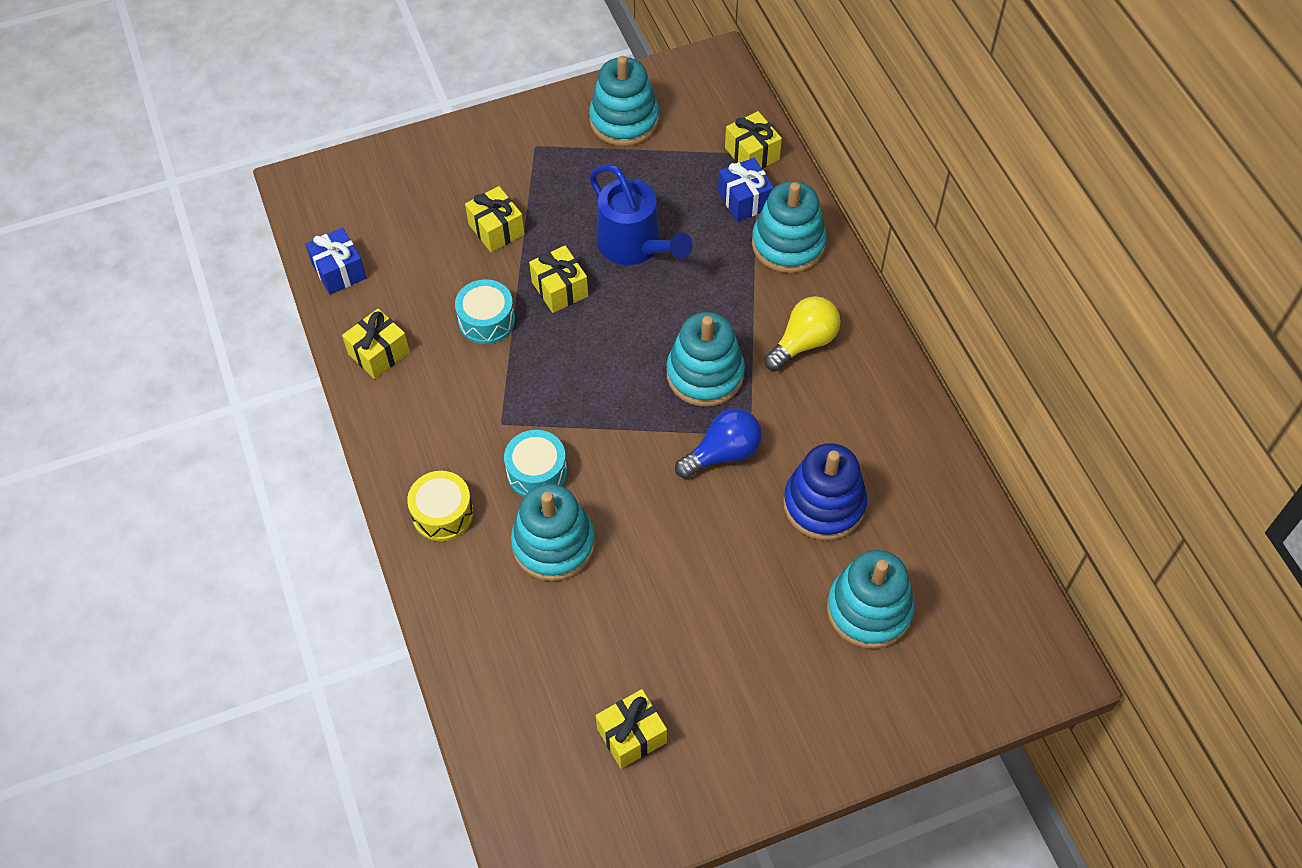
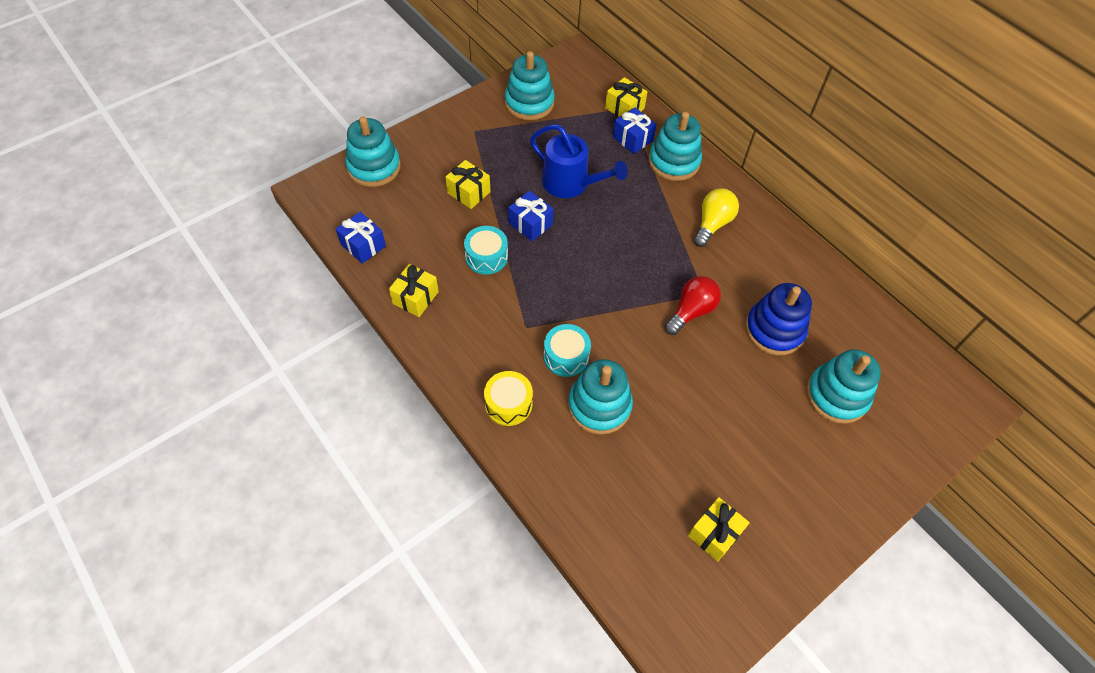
camera: 20 degrees left, 0 degrees up
yellow gift [529,246,588,313] -> blue gift [508,191,554,241]
turquoise stacking toy [666,312,745,407] -> turquoise stacking toy moved to [345,116,401,187]
blue light bulb [675,408,762,479] -> red light bulb [665,276,721,335]

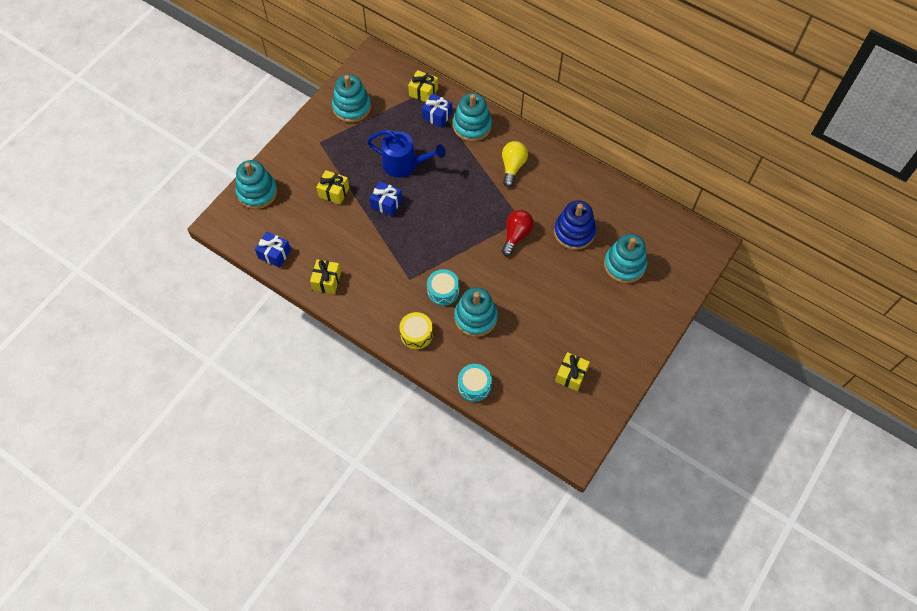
camera: 15 degrees left, 5 degrees up
turquoise drum [464,226,508,275] -> turquoise drum moved to [458,364,492,402]

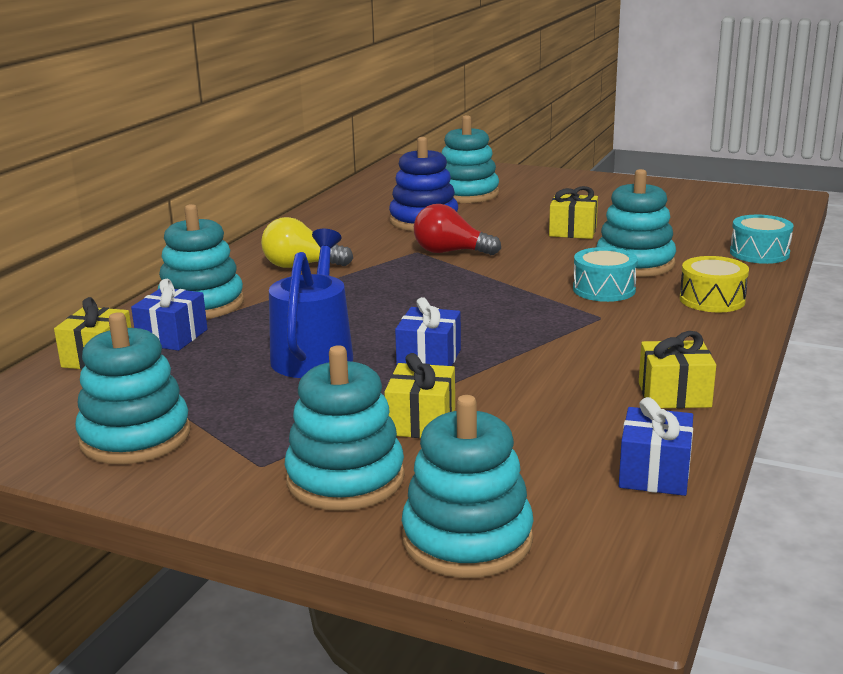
camera: 100 degrees left, 40 degrees down
yellow gift [555,352,590,391] -> yellow gift moved to [549,186,598,239]
none -> turquoise stacking toy [285,345,405,511]

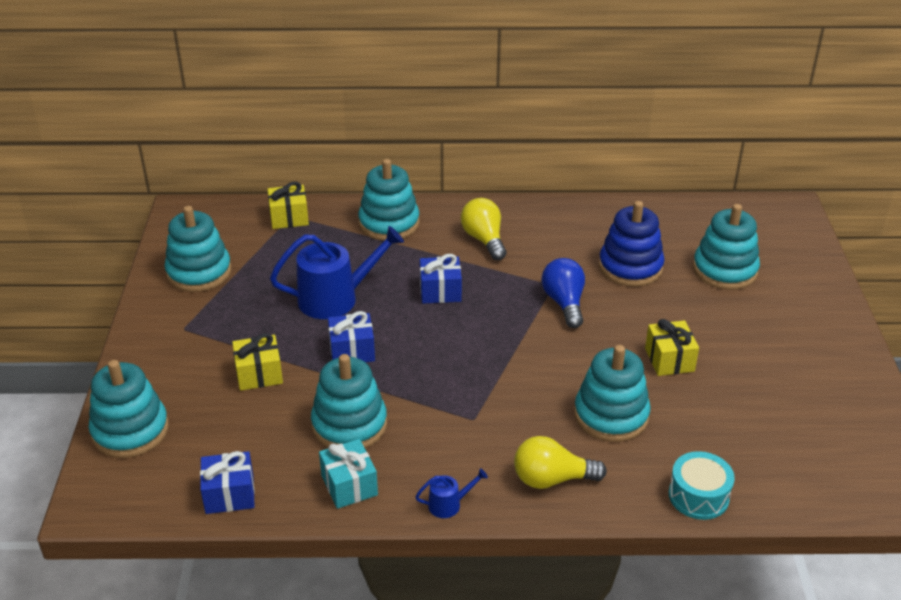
camera: 65 degrees right, 15 degrees up
blue gift [131,279,207,351] -> blue gift moved to [420,254,462,304]
turquoise stacking toy [285,345,405,511] -> turquoise stacking toy moved to [311,354,387,448]
red light bulb [414,204,501,255] -> blue light bulb [542,258,585,328]
turquoise drum [573,247,638,302] -> none
yellow gift [639,331,716,408] -> turquoise gift [319,439,378,509]
yellow drum [680,256,749,312] -> yellow light bulb [514,436,607,489]
none -> blue watering can [415,468,488,518]

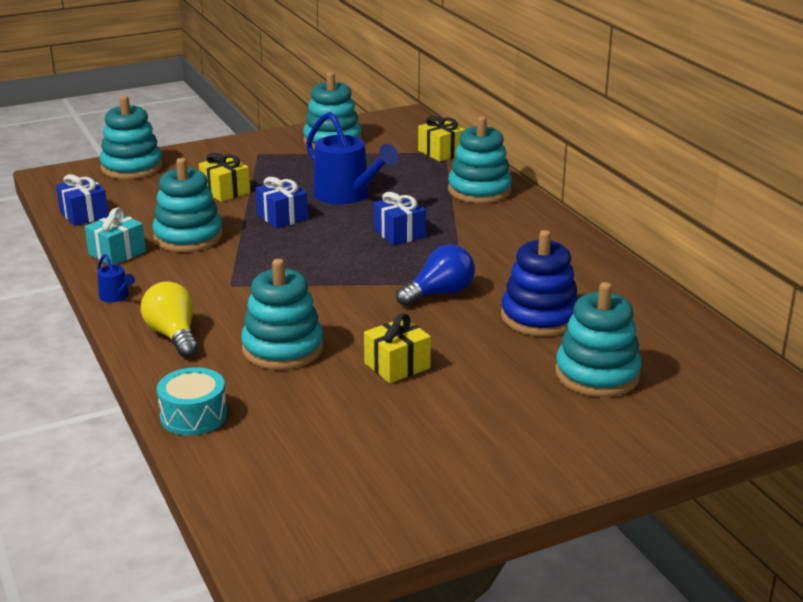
camera: 65 degrees right, 10 degrees down
yellow light bulb [461,198,507,260] -> none

